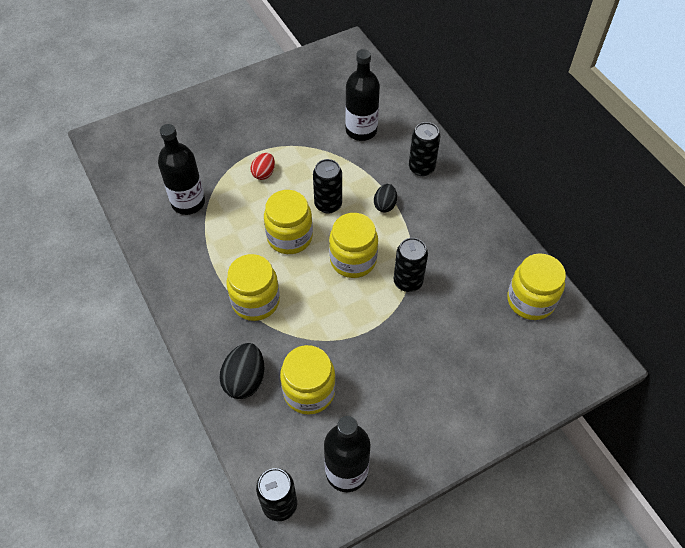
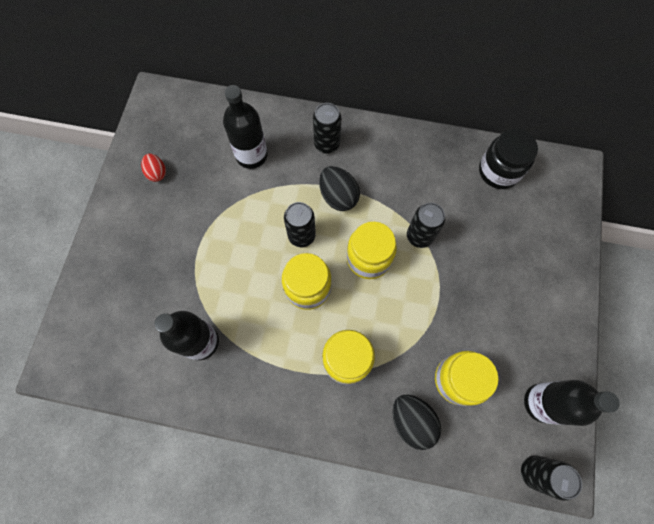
camera: 50 degrees left, 15 degrees up
red egg [251,153,275,180] -> red egg moved to [141,154,166,182]
black egg [374,184,397,212] -> black egg [319,166,360,211], size x1.59
yellow jar [507,253,566,320] -> black jar [479,129,538,189]

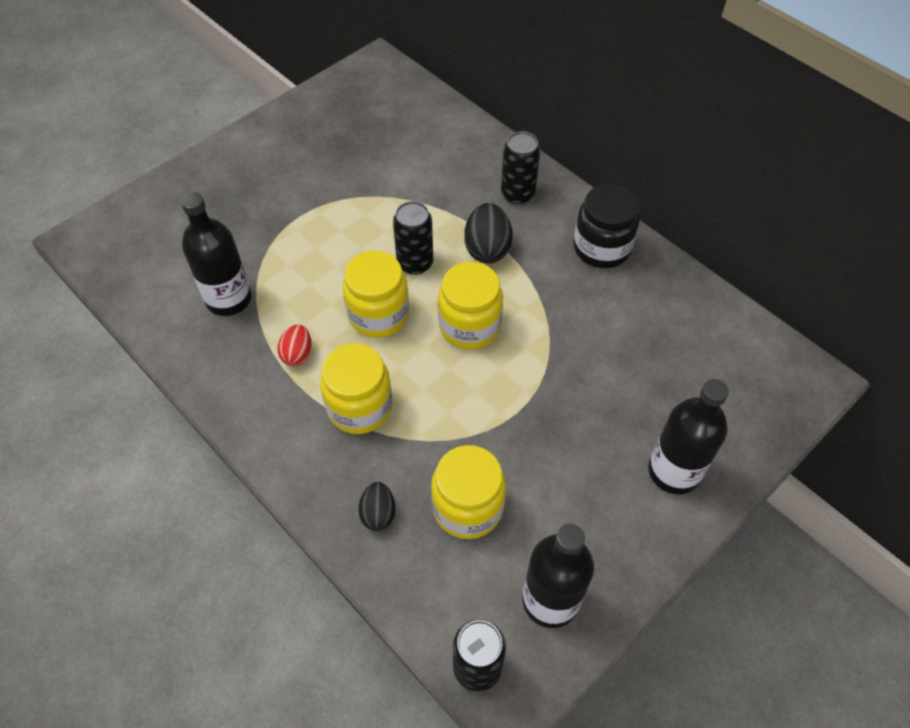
camera: 35 degrees right, 15 degrees down
red egg [141,154,166,182] -> red egg moved to [277,325,312,366]
black bottle [223,85,268,169] -> black bottle moved to [648,379,729,494]
black egg [393,395,441,450] -> black egg [358,482,395,531], size x0.63
black can [407,203,445,248] -> none
black jar [479,129,538,189] -> black jar moved to [574,184,640,268]

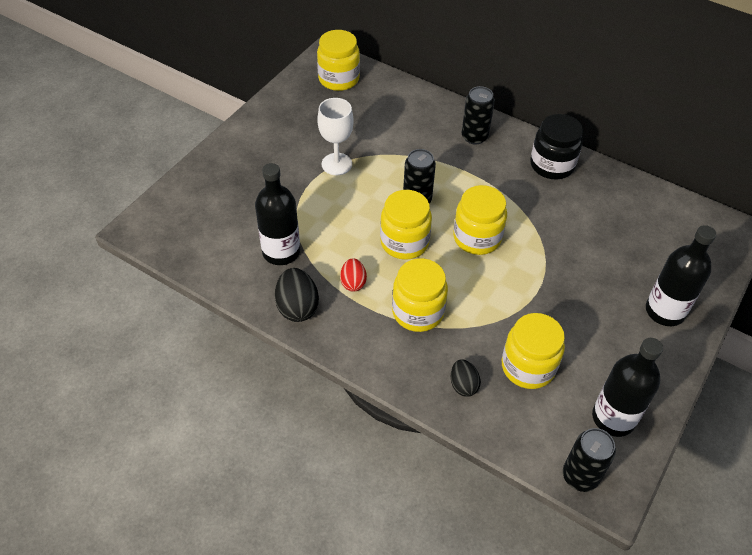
camera: 15 degrees left, 5 degrees down
black egg [464,203,512,263] -> black egg moved to [275,268,319,322]
none -> yellow jar [317,30,360,91]
none -> white goblet [317,98,354,175]

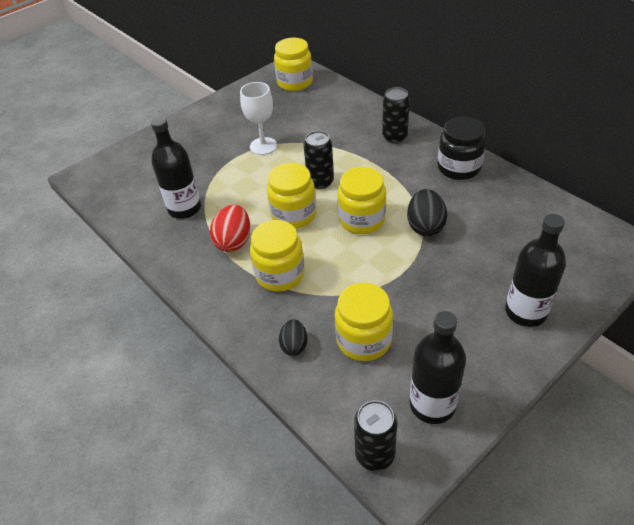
camera: 20 degrees right, 5 degrees down
black egg [275,268,319,322] -> black egg moved to [407,189,447,236]
red egg [340,258,367,292] -> red egg [210,205,250,252], size x1.59

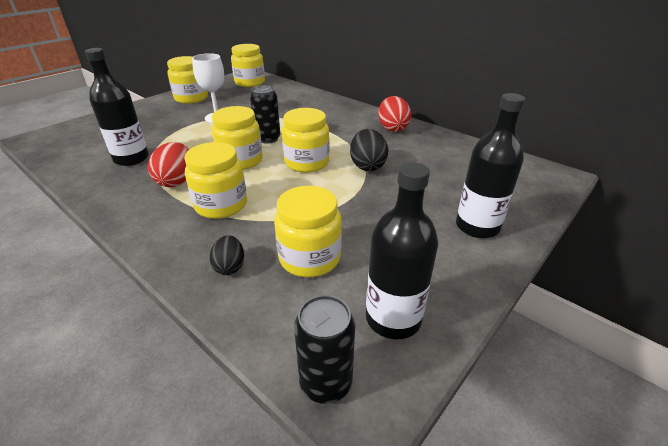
camera: 10 degrees left, 10 degrees down
black can [382,87,410,144] -> none
black jar [437,117,486,180] -> red egg [378,96,411,132]
none -> yellow jar [167,56,208,104]

